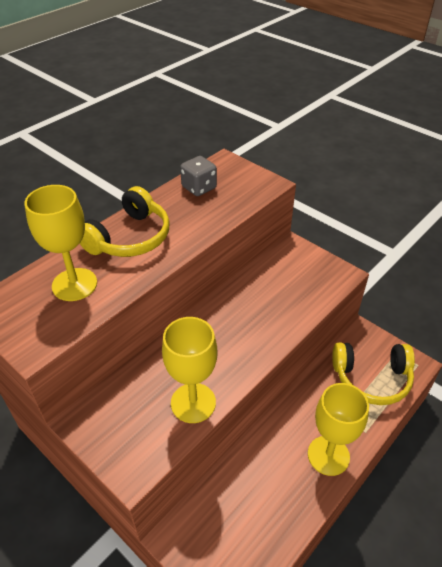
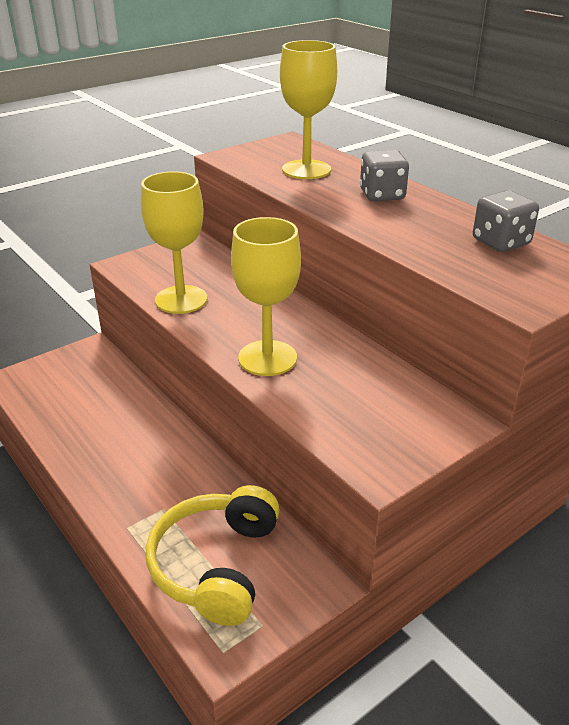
camera: 100 degrees right, 10 degrees down
yellow headphones [80,186,170,257] -> grey dice [360,150,409,201]
yellow goblet [308,383,369,476] -> yellow goblet moved to [231,217,301,376]

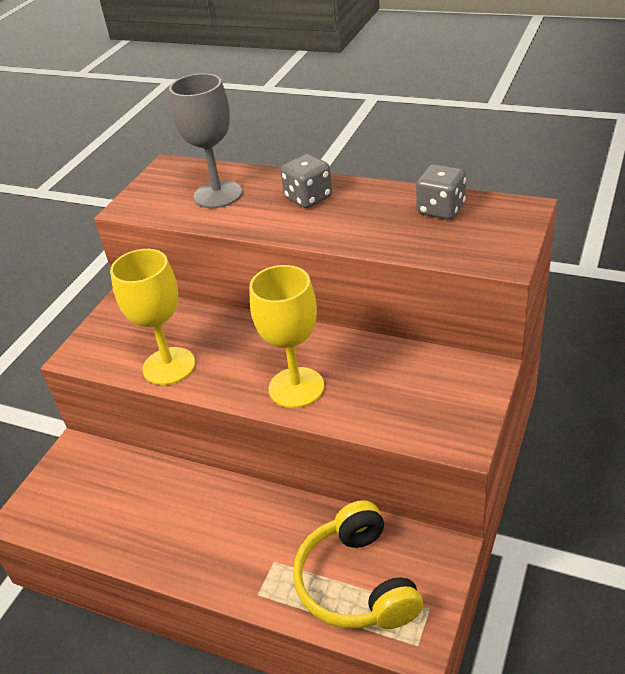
camera: 25 degrees left, 5 degrees up
yellow goblet [280,40,337,179] -> grey goblet [169,73,242,208]

